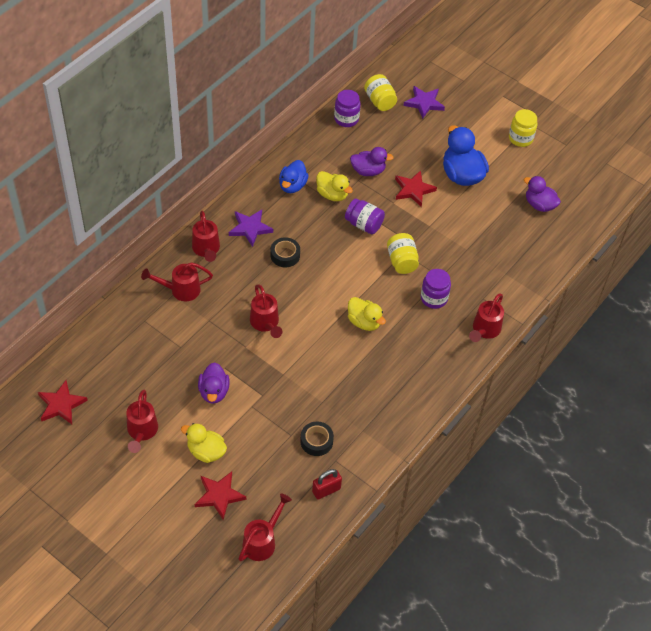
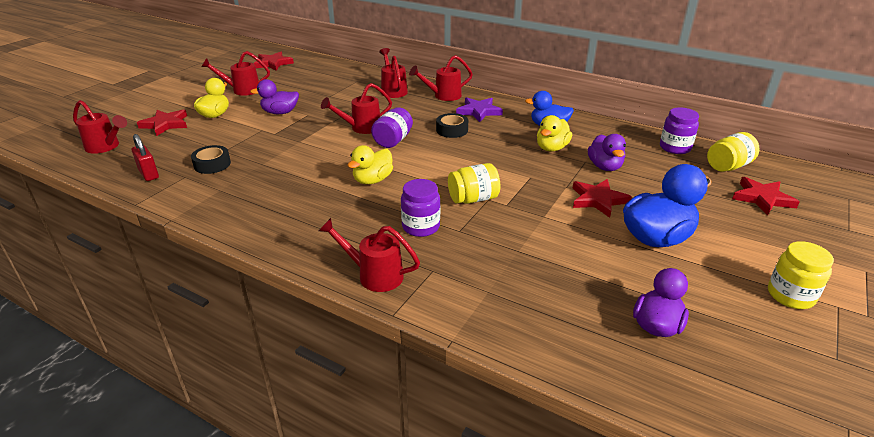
camera: 85 degrees right, 20 degrees down
purple jar [345,198,385,234] -> purple jar moved to [371,107,413,148]
purple star [403,86,445,119] -> red star [732,177,800,216]

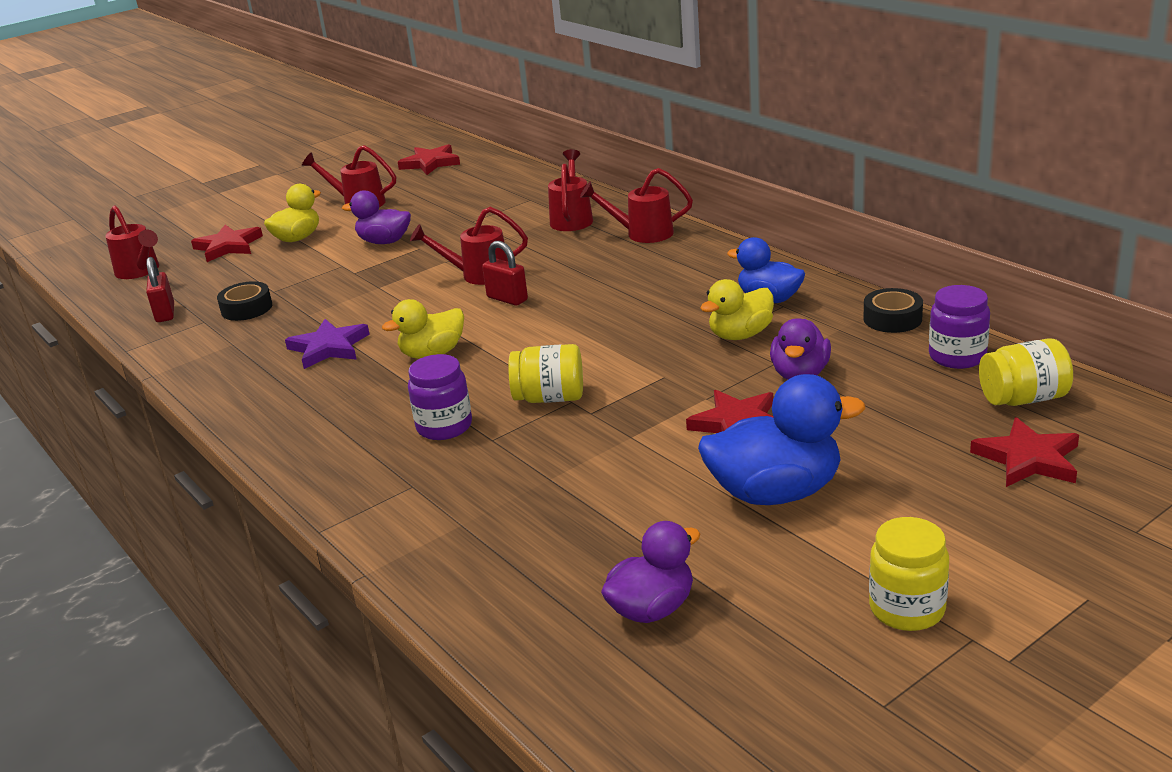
camera: 25 degrees right, 5 degrees down
red watering can [319,218,420,292] -> none
purple jar [371,107,413,148] -> red padlock [482,241,528,306]
black tape [436,113,468,138] -> black tape moved to [863,288,923,333]
purple star [456,97,503,122] -> purple star moved to [285,319,370,369]

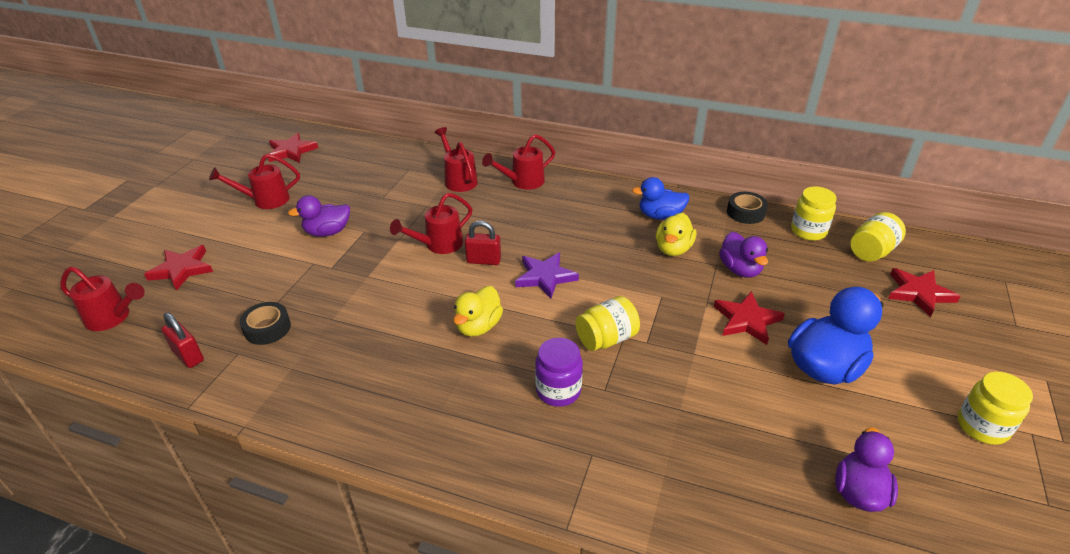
camera: 35 degrees left, 10 degrees up
yellow duck [264,184,321,242] -> none
purple star [285,319,370,369] -> purple star moved to [515,252,579,299]
purple jar [929,285,990,369] -> yellow jar [791,186,836,241]

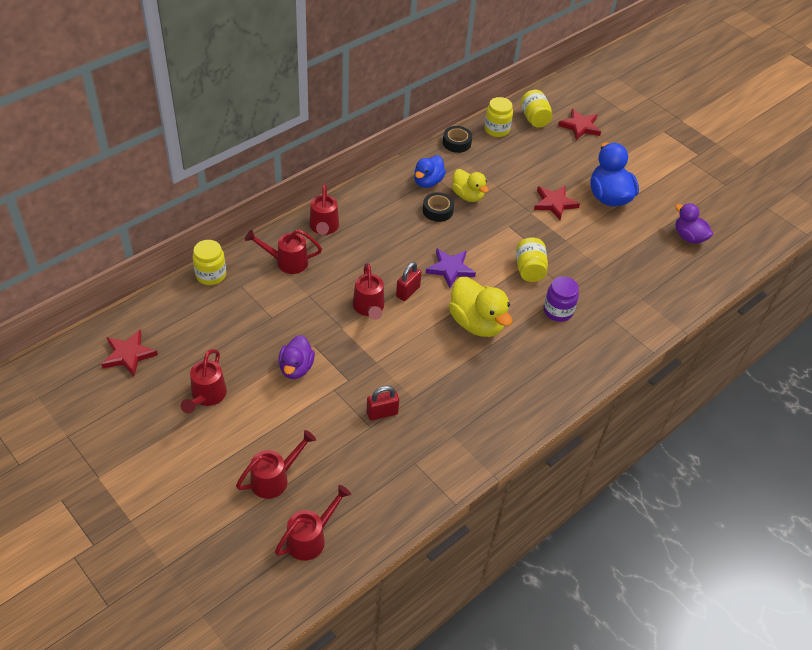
camera: 65 degrees left, 10 degrees up
red star [144,245,213,291] -> red watering can [236,430,316,499]
red padlock [161,313,204,368] -> red padlock moved to [367,386,399,421]
black tape [240,302,291,345] -> black tape moved to [423,192,454,222]
yellow duck [453,286,503,337] -> yellow duck [449,277,512,337], size x1.55
purple duck [719,232,768,278] -> none
yellow jar [958,372,1033,445] -> yellow jar moved to [192,240,226,285]

